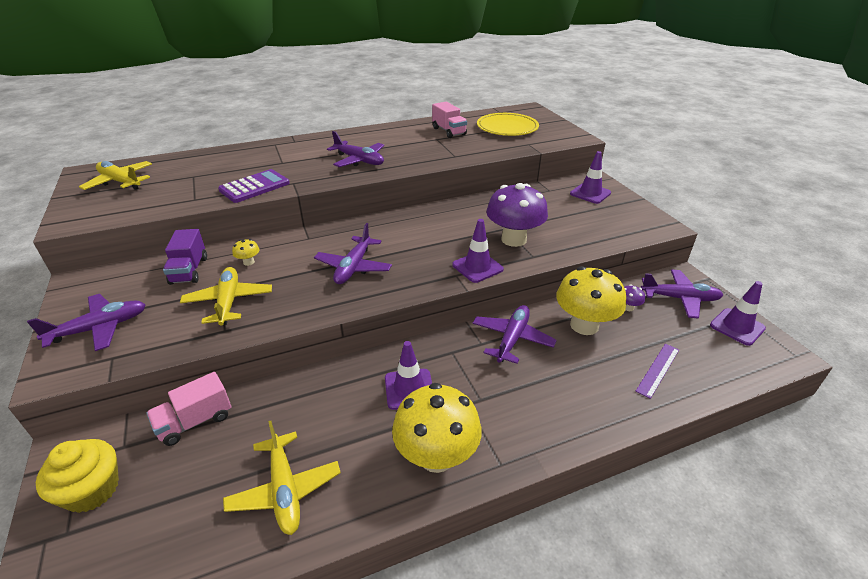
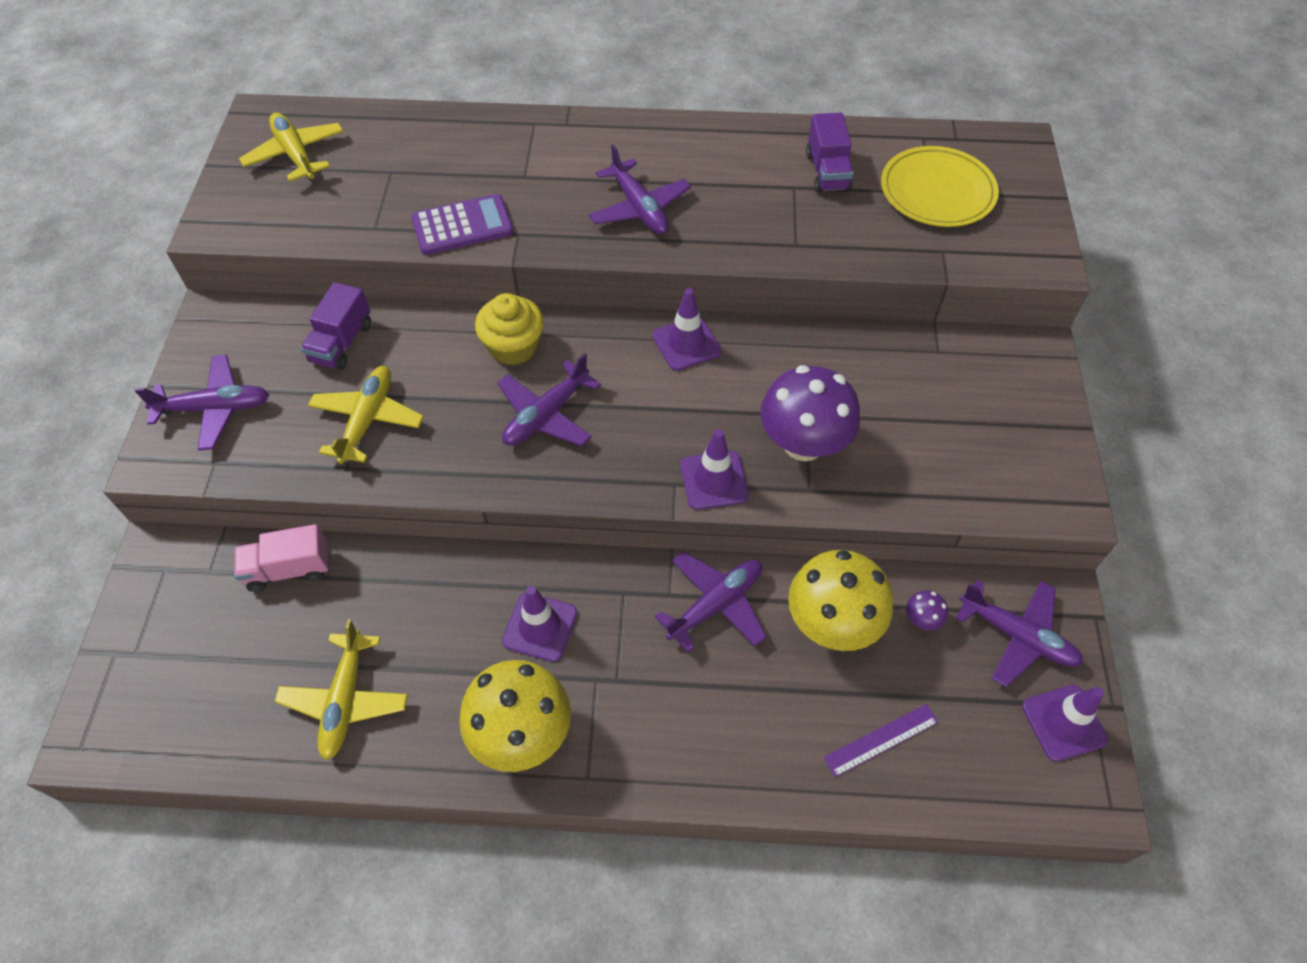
camera: 25 degrees right, 20 degrees up
yellow cupcake [35,439,119,513] -> yellow cupcake moved to [475,293,544,365]
yellow mushroom [232,239,259,266] -> none
pink truck [432,102,467,138] -> purple truck [806,113,854,192]
purple traffic cone [570,151,611,204] -> purple traffic cone moved to [653,288,721,371]

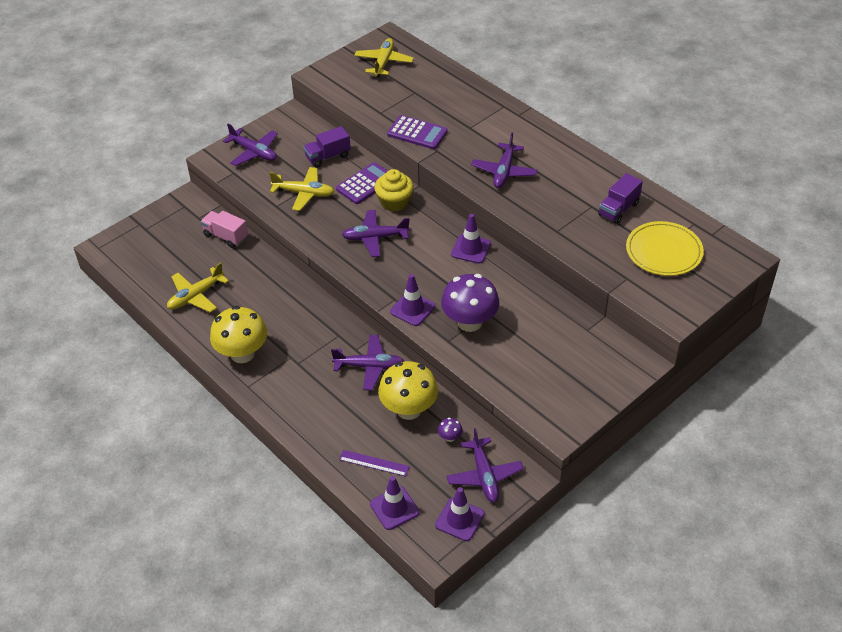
camera: 45 degrees right, 10 degrees down
yellow plane [308,366,424,464] -> yellow plane turned 45 degrees clockwise [269,167,335,211]
purple traffic cone [502,586,577,662] -> purple traffic cone moved to [370,476,419,530]
none -> purple calculator [336,162,388,204]

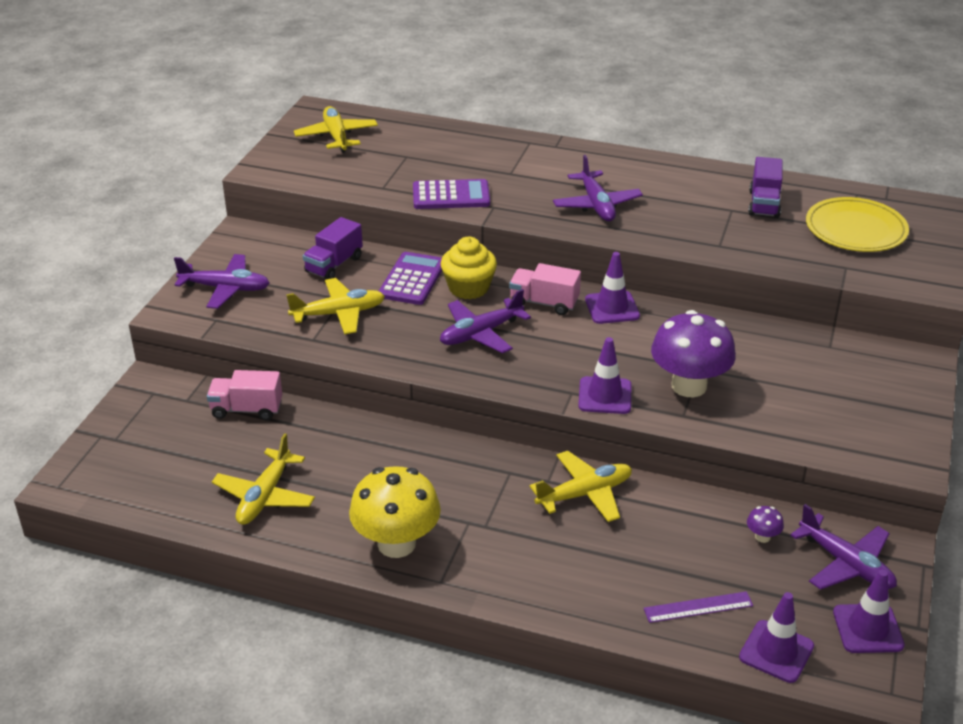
camera: 30 degrees left, 10 degrees down
purple plane [331,335,404,390] -> yellow plane [530,451,632,522]
yellow mushroom [378,361,438,420] -> none
none -> pink truck [509,263,581,315]

